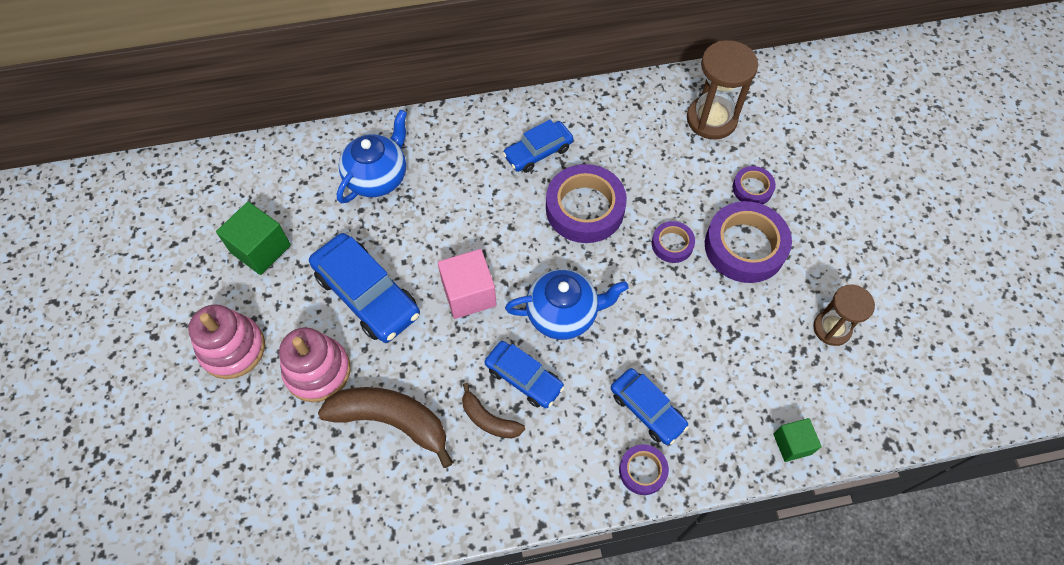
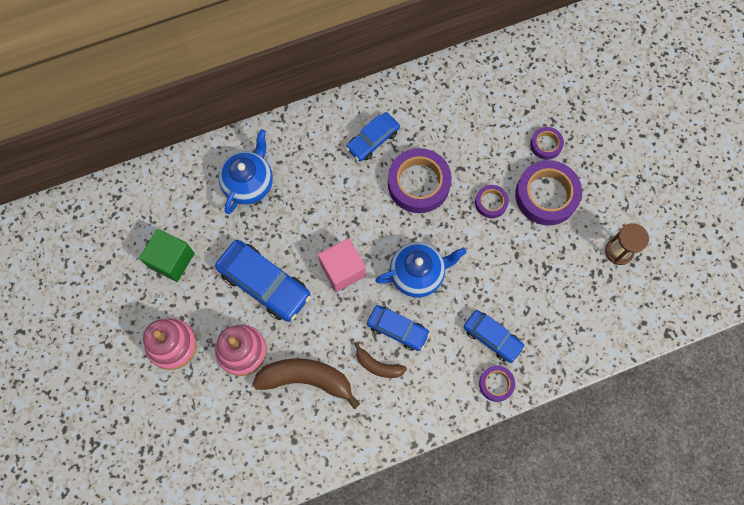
camera: 10 degrees left, 10 degrees up
brown hourglass [687,40,758,139] -> none
green cube [773,418,822,462] -> none

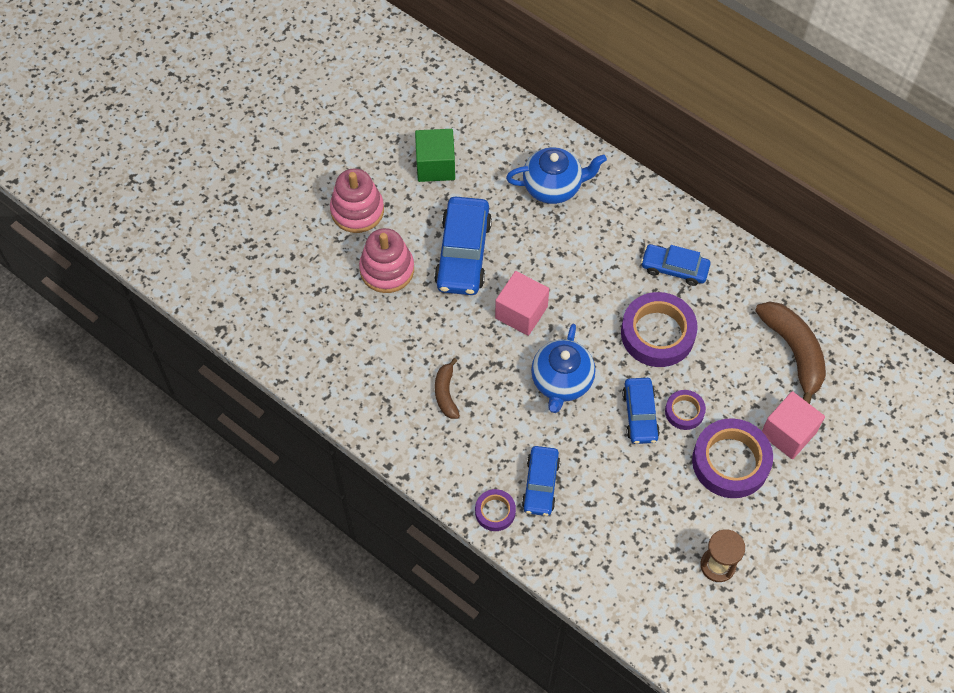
camera: 60 degrees right, 10 degrees down
brown banana [252,358,360,409] -> brown banana moved to [755,302,826,404]
blue car [367,305,430,351] -> blue car moved to [622,378,660,444]
blue teapot [375,242,467,297] -> blue teapot turned 60 degrees clockwise [531,324,595,413]
purple tape [530,127,564,160] -> pink cube [762,391,825,459]

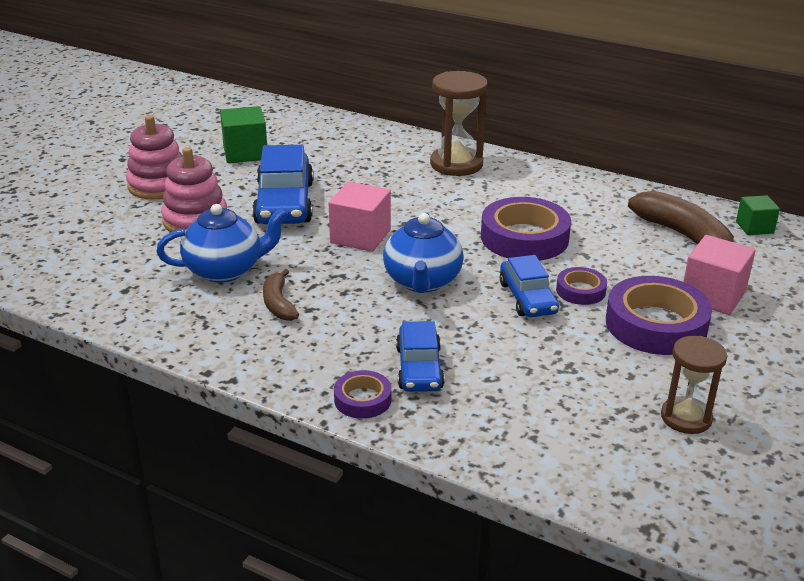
camera: 10 degrees left, 30 degrees down
blue teapot [506,147,607,204] -> blue teapot moved to [156,204,288,283]
blue car [641,244,710,286] -> none
none -> brown hourglass [430,71,488,176]
none -> green cube [736,195,780,235]

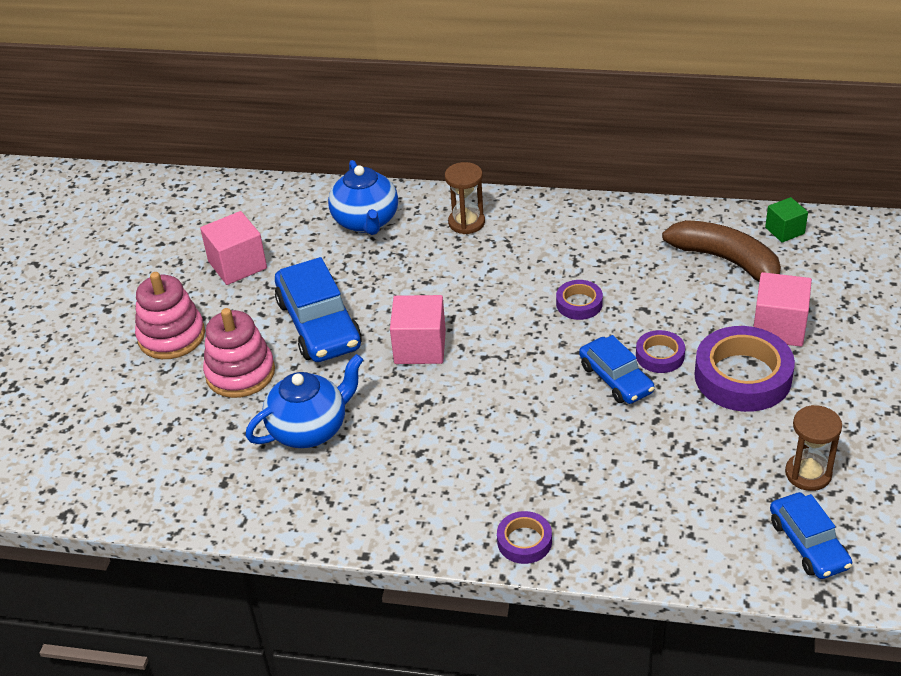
camera: 15 degrees left, 10 degrees up
green cube [220,106,267,163] -> pink cube [200,211,267,285]
brown banana [263,269,299,321] -> none
blue teapot [383,212,464,293] -> blue teapot moved to [328,160,398,235]
blue car [396,321,445,392] -> blue car moved to [770,492,852,579]
brown hourglass [430,71,488,176] -> brown hourglass [445,162,485,234], size x0.65
purple tape [481,197,571,261] -> purple tape [556,280,603,320], size x0.52

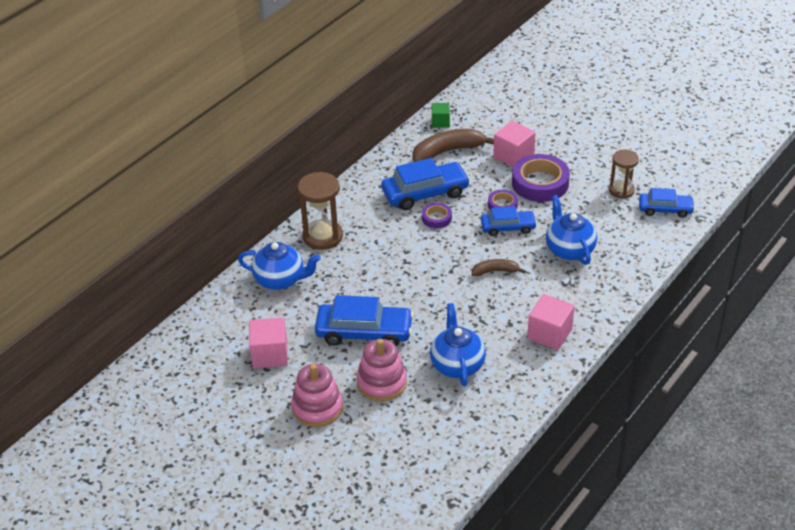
camera: 65 degrees left, 0 degrees up
pink cube [390,295,446,364] -> pink cube moved to [527,294,575,350]
brown hourglass [445,162,485,234] -> brown hourglass [298,172,343,250], size x1.54
purple tape [497,511,552,564] -> none
none -> blue car [381,158,470,210]
none -> brown banana [472,259,525,276]
none -> blue teapot [546,195,597,265]

